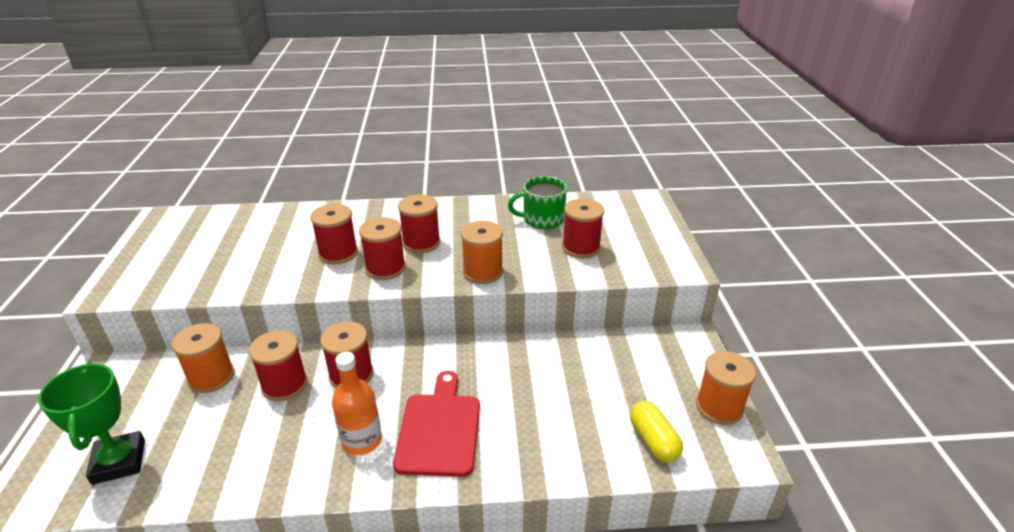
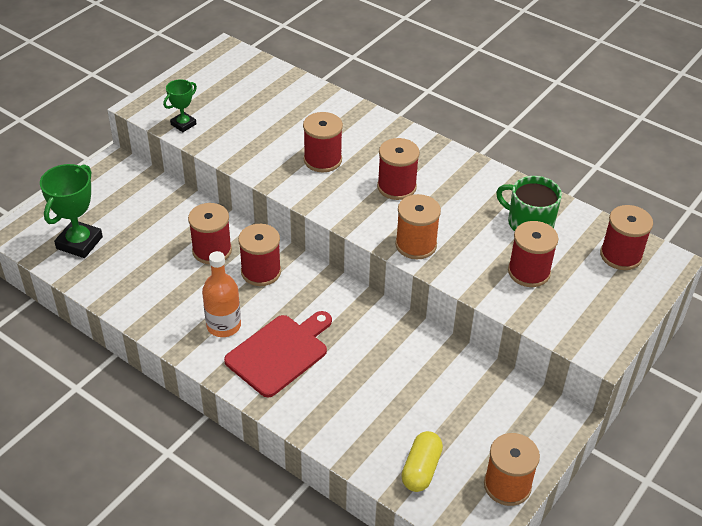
camera: 40 degrees right, 10 degrees up
orange spool [172,323,234,393] -> none
red spool [359,217,406,280] -> red spool moved to [600,205,653,270]
none -> green trophy [163,79,197,132]

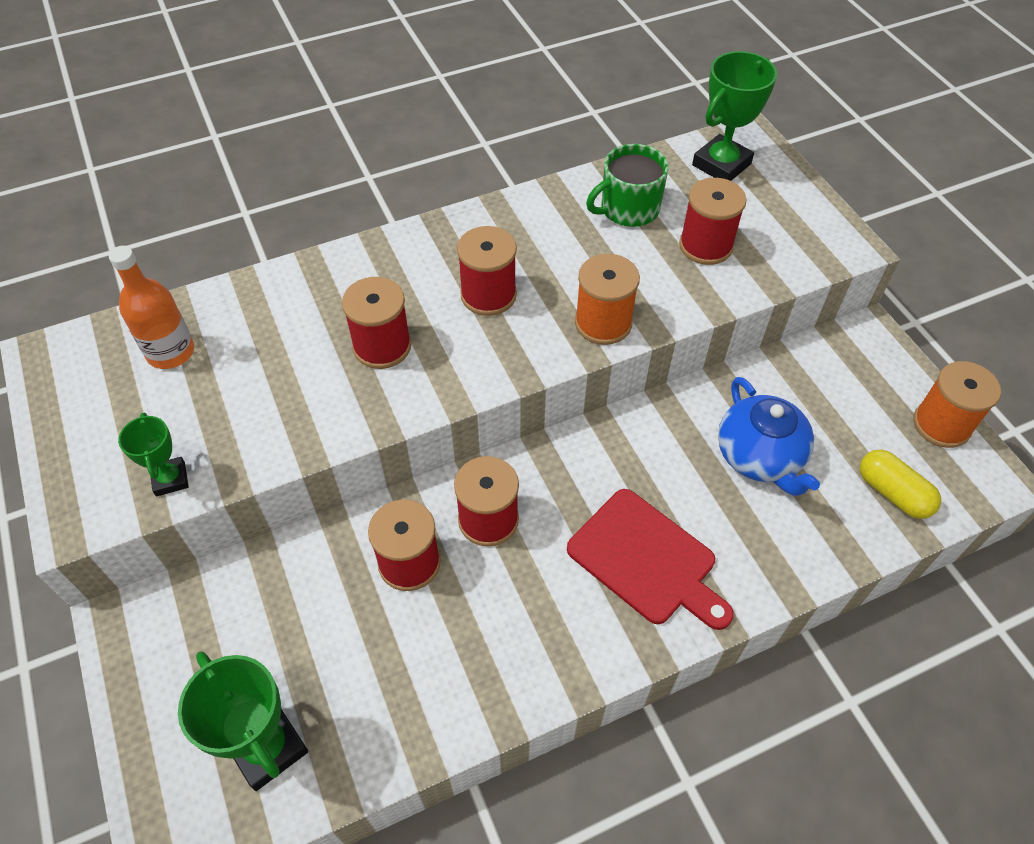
camera: 60 degrees left, 10 degrees up
orange bottle [202,251,241,337] -> orange bottle moved to [109,246,194,369]
red cutting board [224,311,332,397] -> red cutting board turned 150 degrees clockwise [567,489,734,630]
red spool [600,205,653,270] -> green trophy [692,51,777,181]
none -> blue teapot [718,377,820,496]

